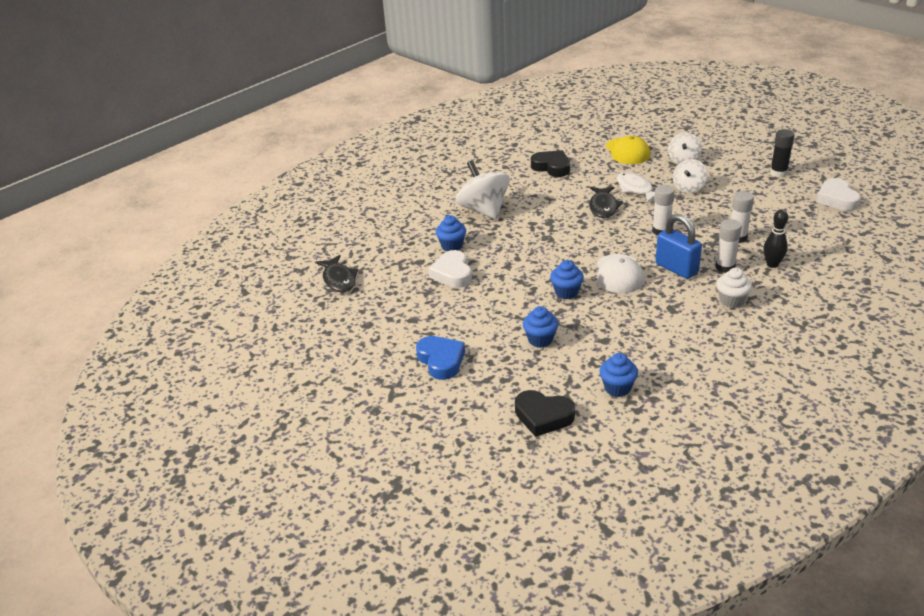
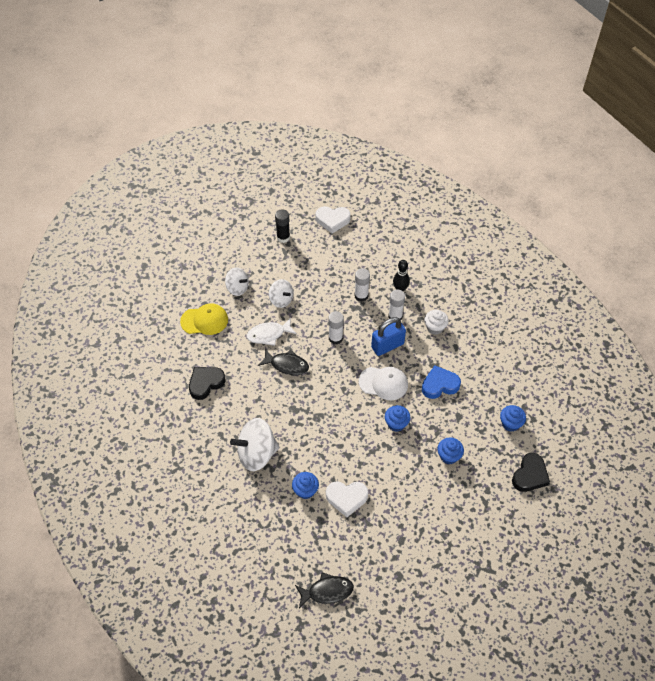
camera: 80 degrees left, 20 degrees up
blue heart [416,336,465,380] -> blue heart moved to [422,365,461,399]

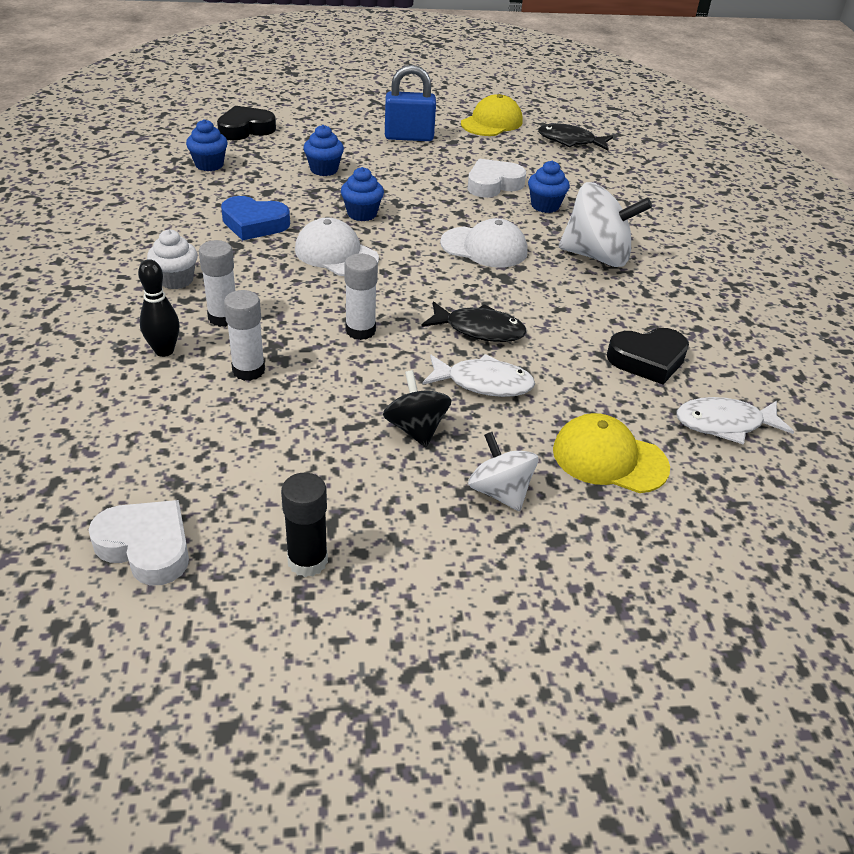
camera: 155 degrees left, 15 degrees down
black fish [258,349,309,375] -> black fish turned 150 degrees clockwise [421,301,527,342]
white spinning top [269,279,293,308] -> black spinning top [383,370,451,447]
white heart [326,481,368,517] -> white heart turned 60 degrees counterclockwise [468,159,526,198]
blue padlock [371,317,406,356] -> blue padlock moved to [385,65,436,141]
none -> white cap [440,218,528,268]
none -> yellow cap [461,94,523,136]
none -> white fish [676,397,794,445]

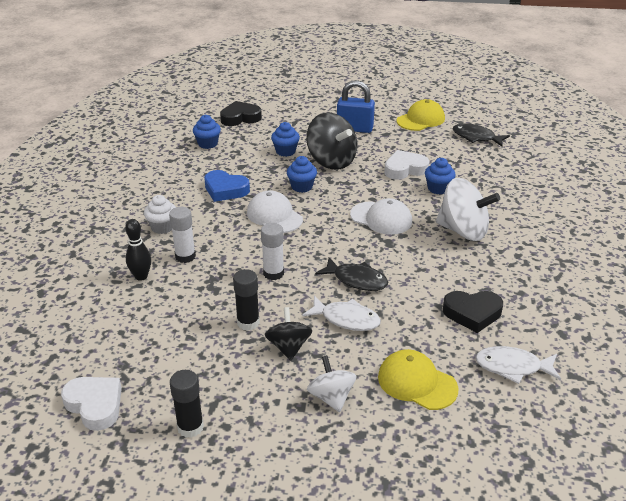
camera: 15 degrees right, 5 degrees down
white glue stick [224,290,265,381] -> none
none -> black glue stick [233,269,260,331]
none -> black spinning top [306,112,358,170]

